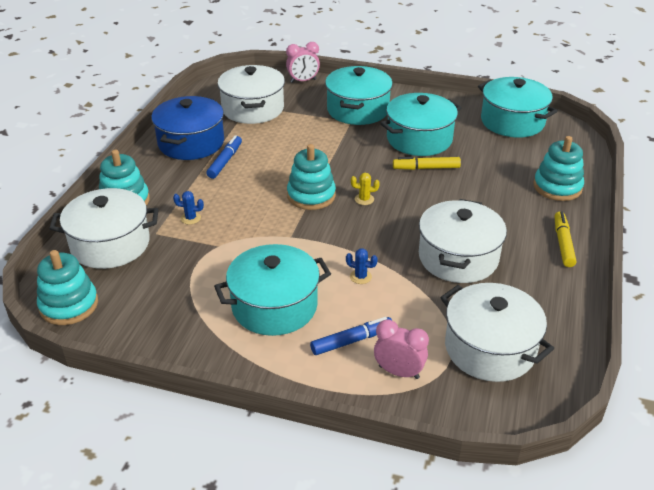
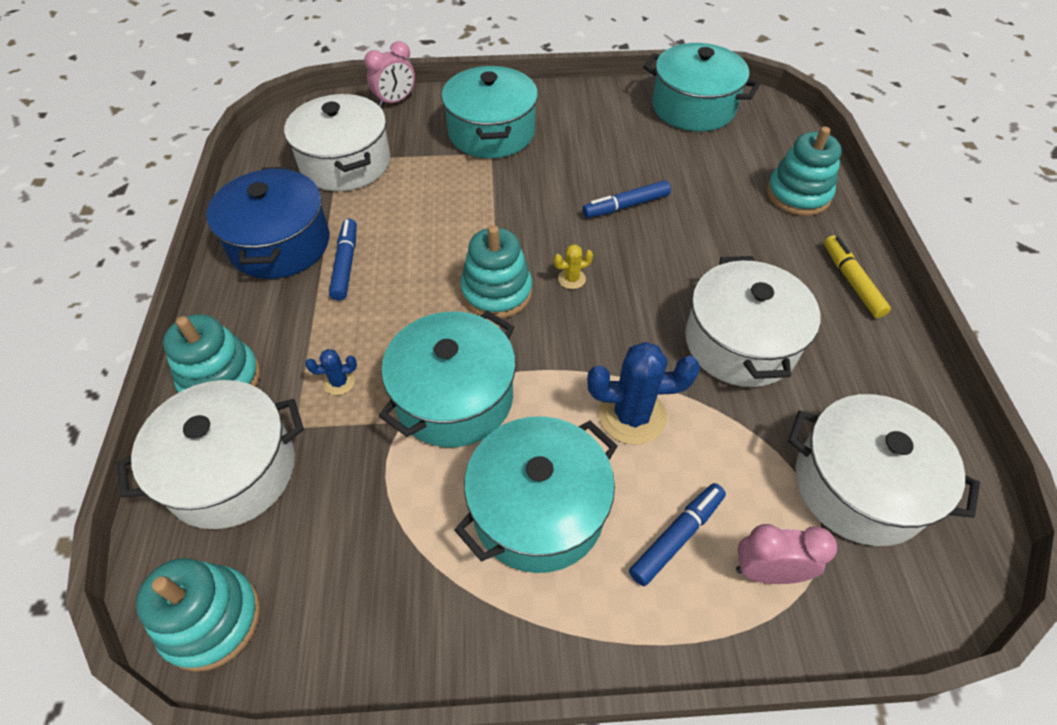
camera: 20 degrees left, 15 degrees up
blue cactus [346,248,378,284] -> blue cactus [587,342,700,445], size x2.10
turquoise pot [380,93,462,156] -> turquoise pot moved to [379,310,516,447]
yellow marker [393,157,461,170] -> blue marker [583,180,671,218]

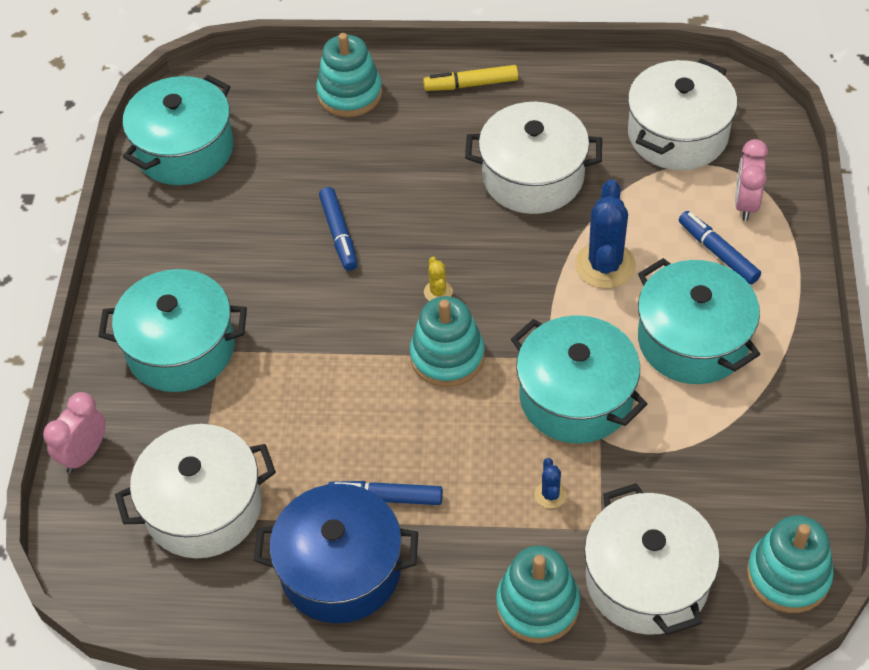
camera: 80 degrees left, 0 degrees up
pink clock [364,41,415,108] -> pink clock turned 120 degrees counterclockwise [43,392,106,473]

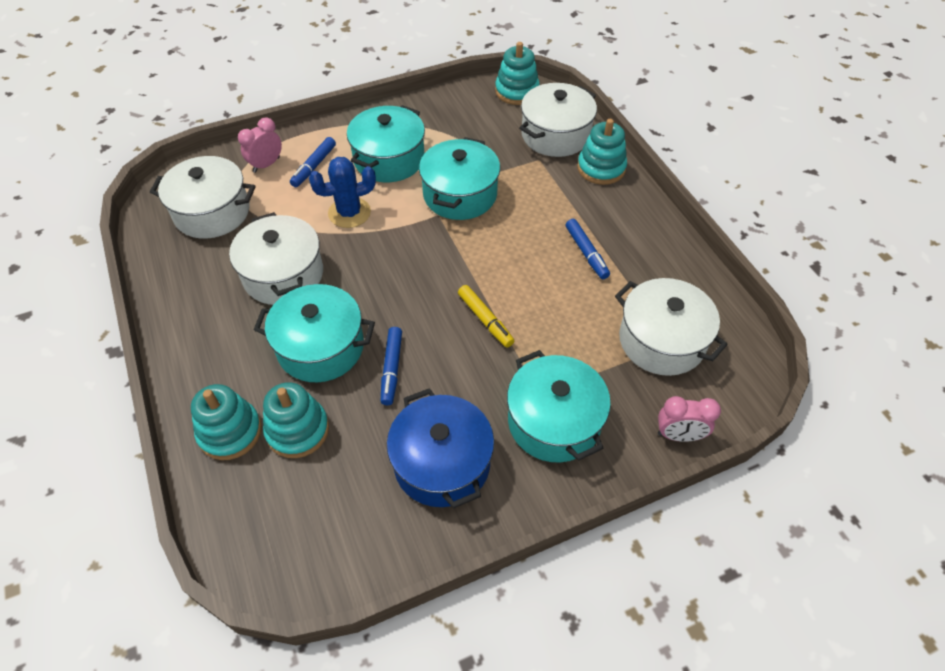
camera: 120 degrees left, 0 degrees up
turquoise pot [123,75,234,185] -> turquoise pot moved to [254,284,375,382]
blue pot [254,484,418,623] -> blue pot moved to [387,388,494,508]
blue marker [319,187,358,271] -> blue marker turned 135 degrees clockwise [381,327,402,405]
turquoise stacking toy [410,296,485,387] -> turquoise stacking toy moved to [263,382,329,458]
yellow marker [423,65,518,91] -> yellow marker moved to [458,285,514,347]
yellow cactus [424,257,453,301] -> none
blue cactus [535,458,567,508] -> none
pink clock [735,139,768,221] -> pink clock turned 150 degrees clockwise [238,117,282,173]

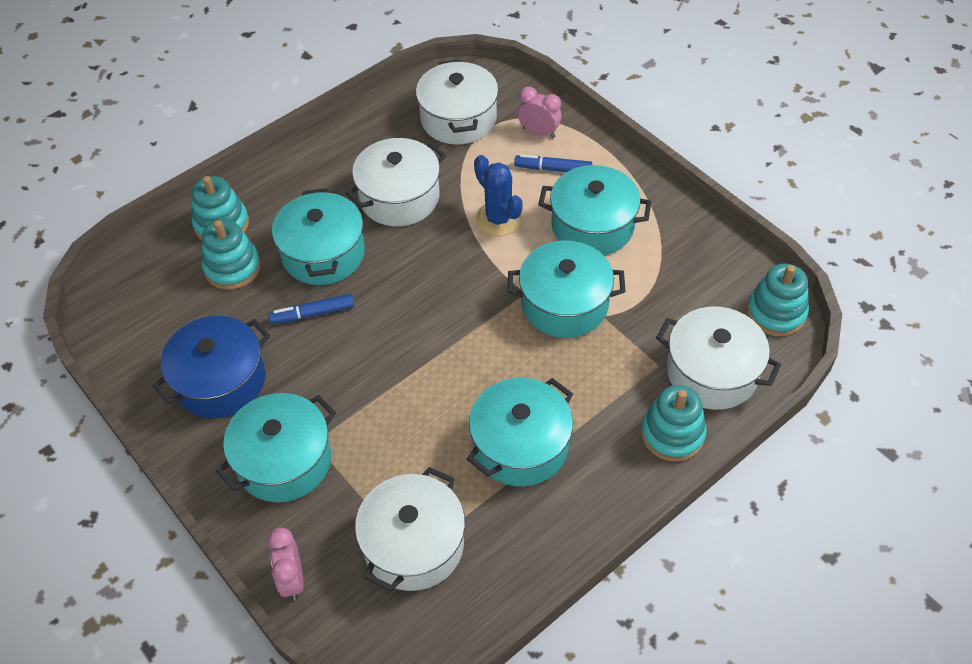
camera: 75 degrees right, 0 degrees up
yellow marker [458,285,514,347] -> none
blue marker [565,219,610,279] -> turquoise pot [467,378,573,487]

